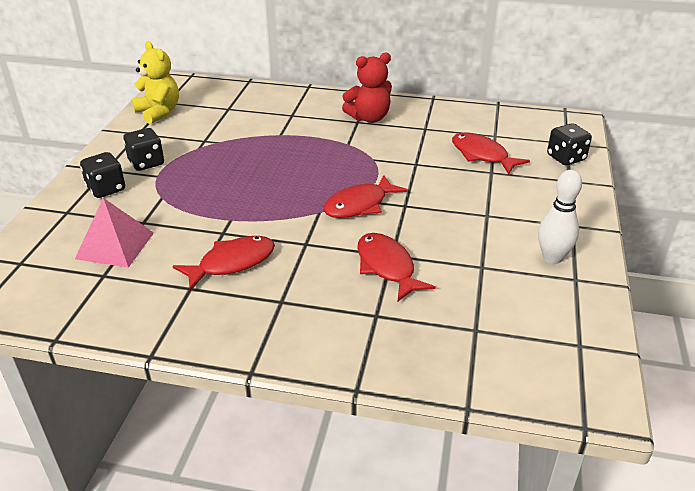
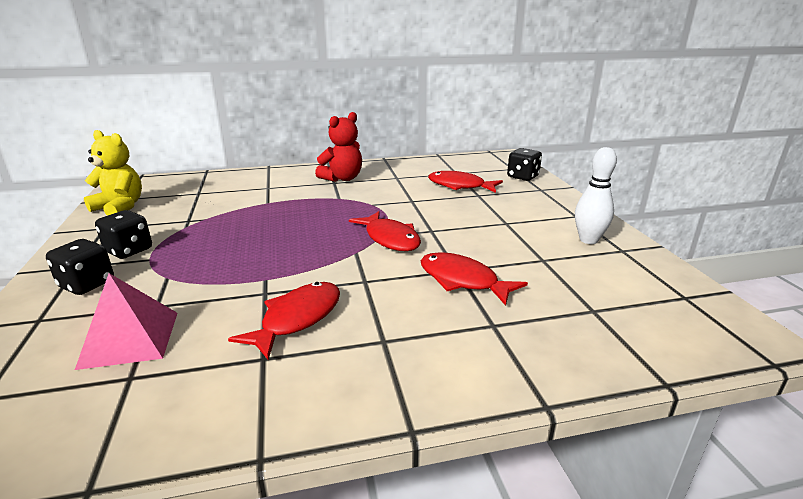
camera: 25 degrees left, 10 degrees down
red fish [323,175,408,218] -> red fish turned 60 degrees counterclockwise [349,211,421,251]

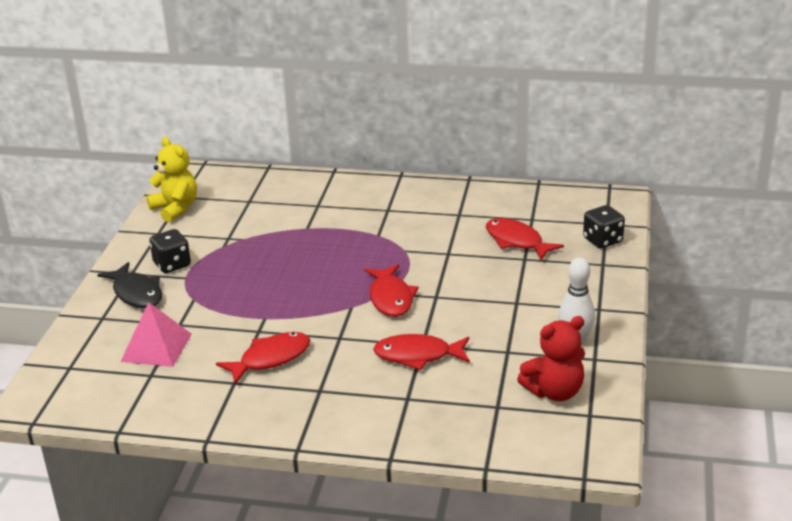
camera: 25 degrees right, 5 degrees up
black dice [46,239,114,295] -> black fish [97,262,162,308]
red teddy bear [315,112,362,182] -> red teddy bear moved to [517,316,585,401]
red fish [421,252,528,306] -> red fish turned 60 degrees counterclockwise [373,334,470,370]

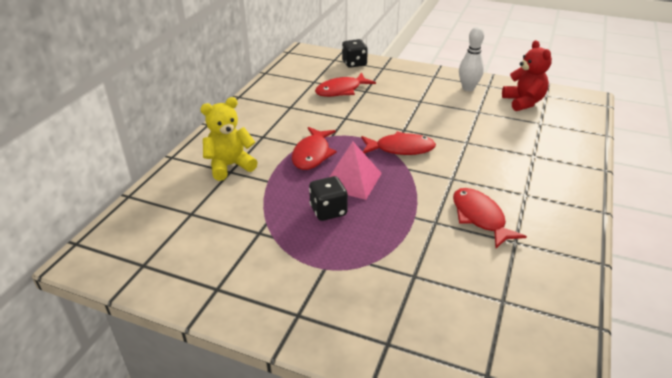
camera: 80 degrees left, 5 degrees up
black fish [97,262,162,308] -> none
pink pyramid [120,302,192,367] -> pink pyramid moved to [330,142,382,200]
yellow teddy bear [147,137,197,222] -> yellow teddy bear moved to [200,97,258,181]
black dice [149,229,191,273] -> black dice moved to [309,176,348,221]
red fish [373,334,470,370] -> red fish moved to [292,127,337,170]

